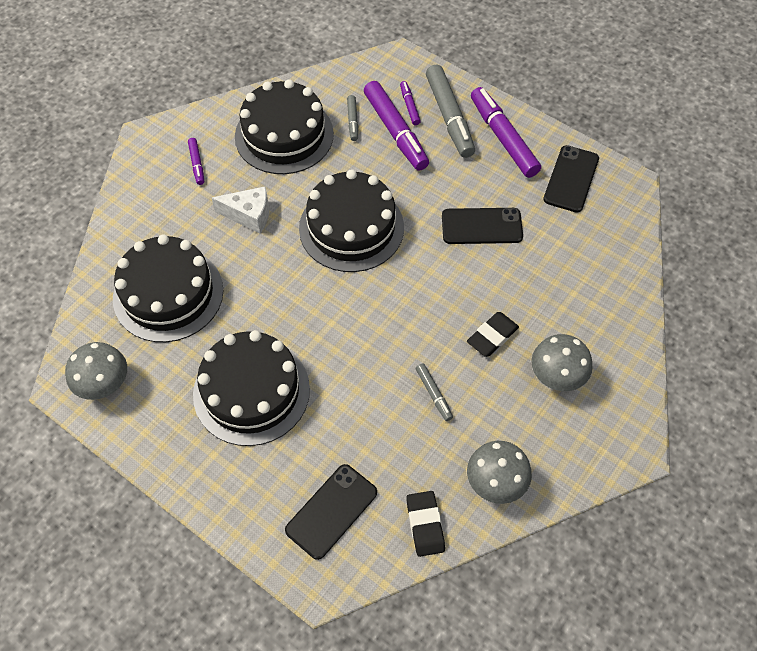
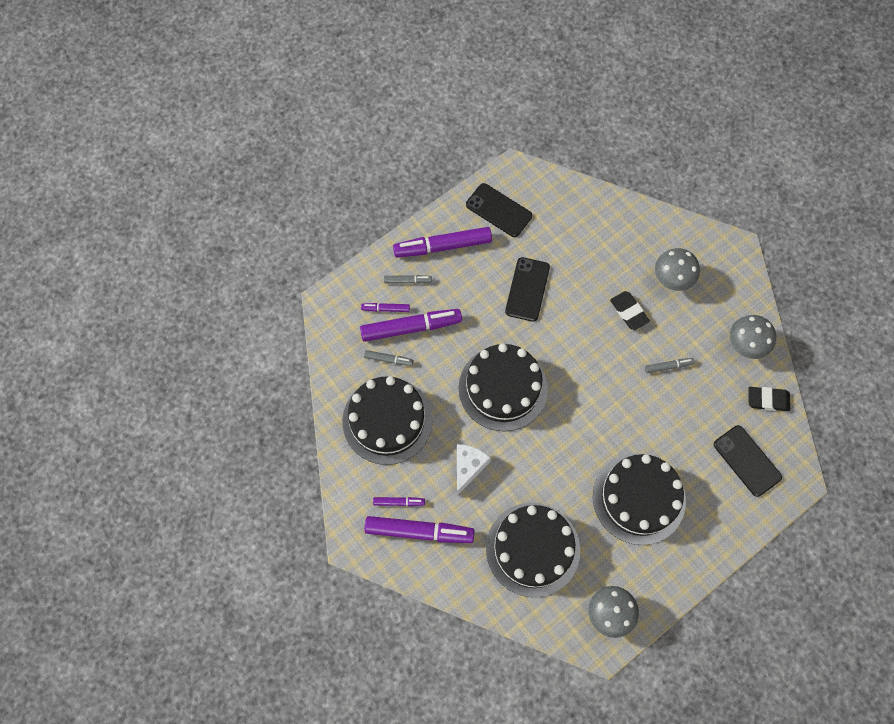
camera: 75 degrees left, 10 degrees up
grey marker [426,65,475,158] -> grey marker [384,275,432,284], size x0.48
none -> purple marker [364,516,475,543]

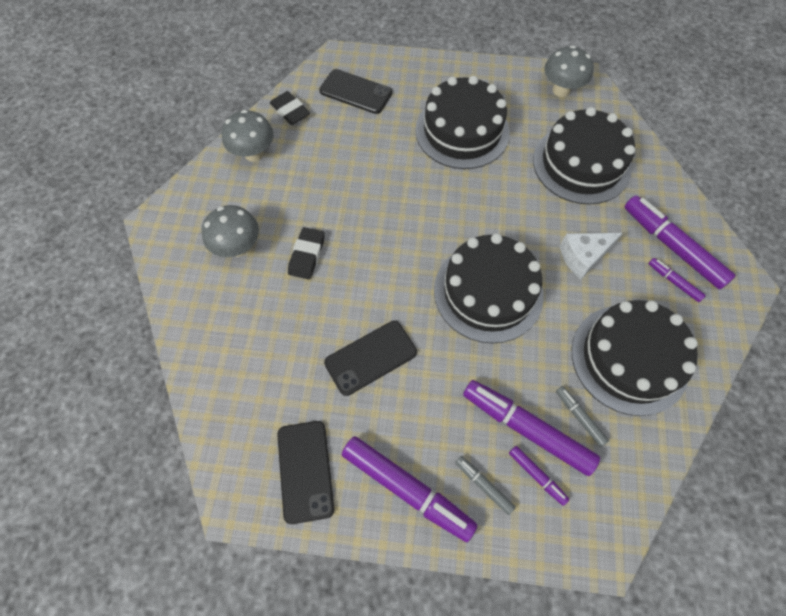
camera: 135 degrees left, 5 degrees down
grey marker [645,358,695,373] -> none
black phone [714,425,782,497] -> black phone turned 75 degrees counterclockwise [319,69,392,114]

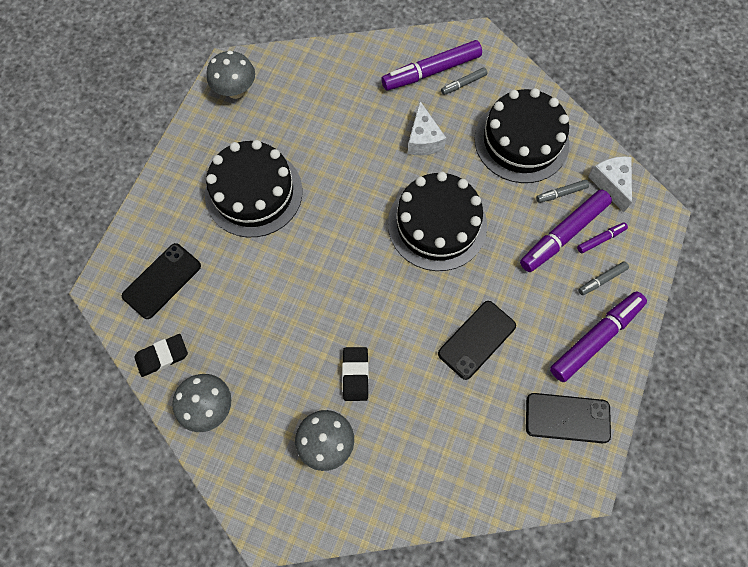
camera: 75 degrees left, 5 degrees up
black eraser [288,227,325,280] -> black eraser turned 60 degrees clockwise [342,347,369,401]
black phone [324,321,417,396] -> black phone turned 60 degrees clockwise [438,301,516,380]
black cake [533,107,635,205] -> none
purple marker [648,258,706,302] -> grey marker [441,67,488,95]
none -> white cheese [588,156,632,213]

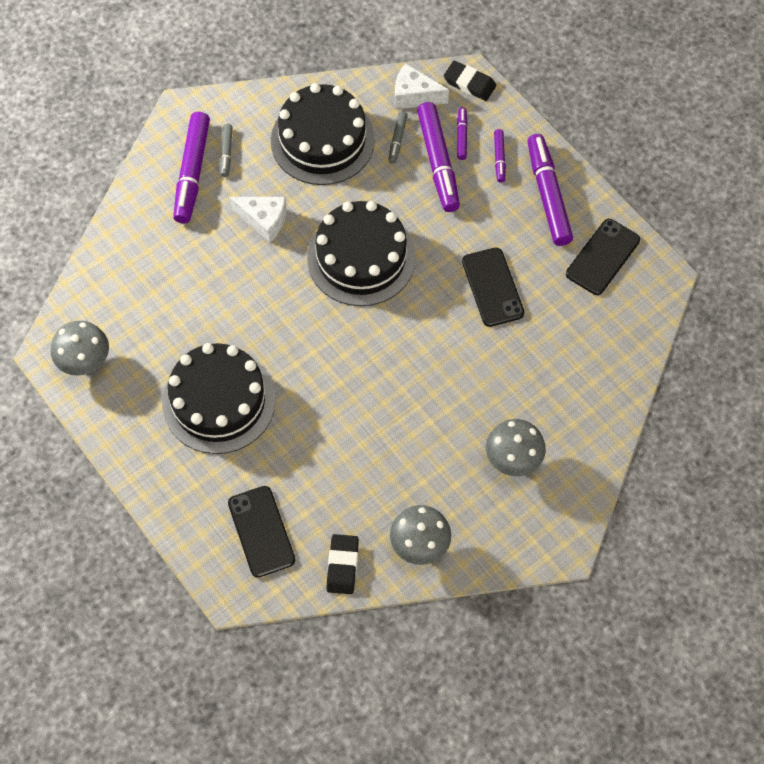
camera: 60 degrees left, 5 degrees down
black eraser [342,347,369,401] -> black eraser moved to [444,61,496,101]
grey marker [578,261,629,295] -> purple marker [494,129,506,183]

